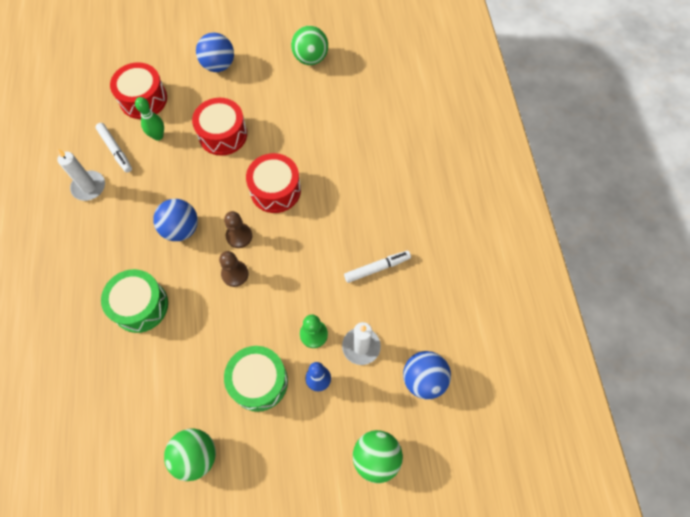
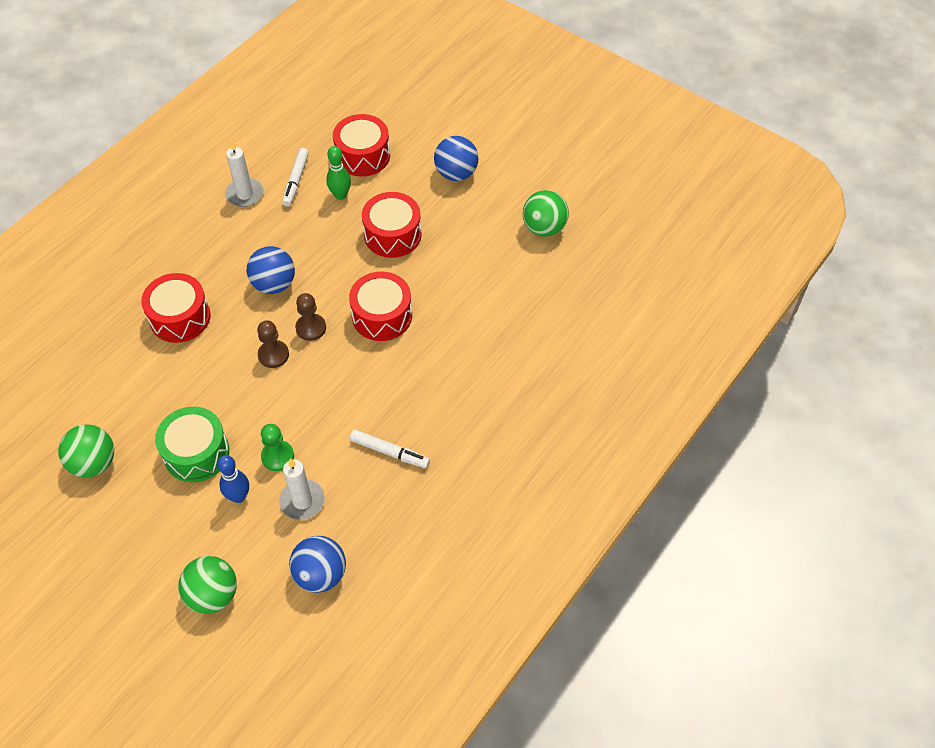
camera: 45 degrees right, 10 degrees down
green drum [101,269,168,333] -> red drum [141,273,211,343]

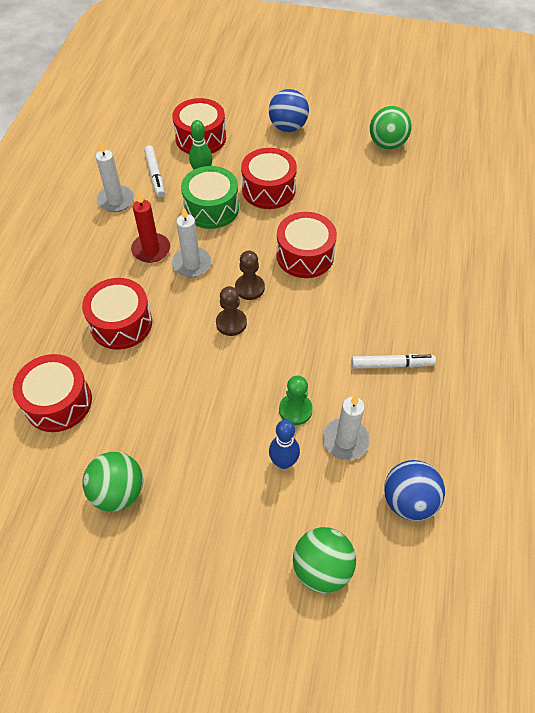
camera: 25 degrees left, 0 degrees up
green drum [155,407,229,482] -> green drum moved to [181,166,239,229]
blue ball [247,246,295,294] -> white candle [172,207,211,277]
none -> red drum [13,354,92,432]
none -> red candle [131,192,170,263]

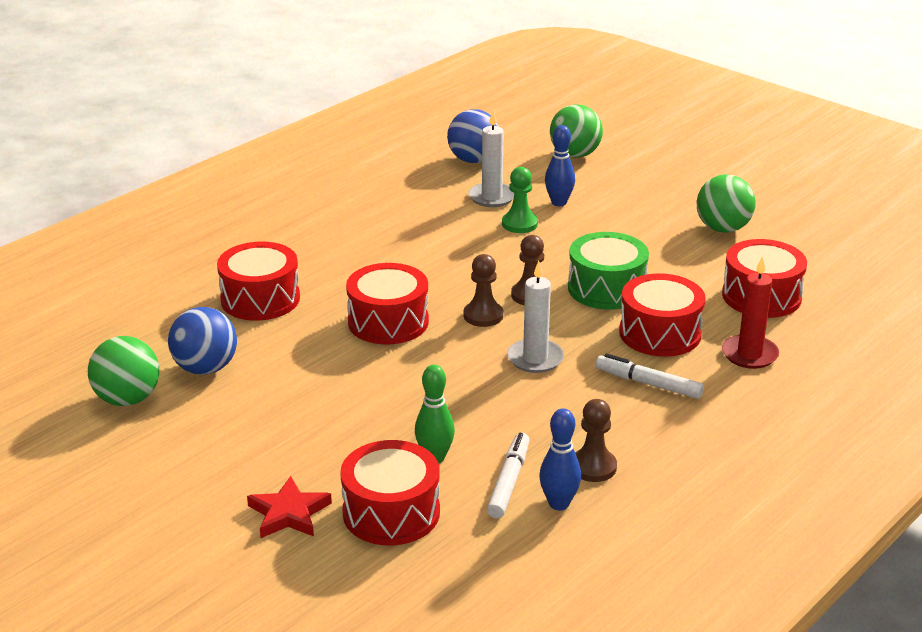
camera: 150 degrees left, 25 degrees down
white candle [96,141,134,212] -> brown pawn [575,399,617,482]
red candle [131,192,170,263] -> red candle moved to [722,256,779,369]
green drum [181,166,239,229] -> green drum moved to [568,232,649,310]
red drum [241,148,297,209] -> red drum moved to [217,242,300,321]
blue ball [269,89,309,132] -> blue ball moved to [168,307,237,375]
white marker [351,354,436,369] -> white marker moved to [596,353,704,399]
none -> red star [247,476,332,538]
none -> blue bowling pin [539,408,581,510]

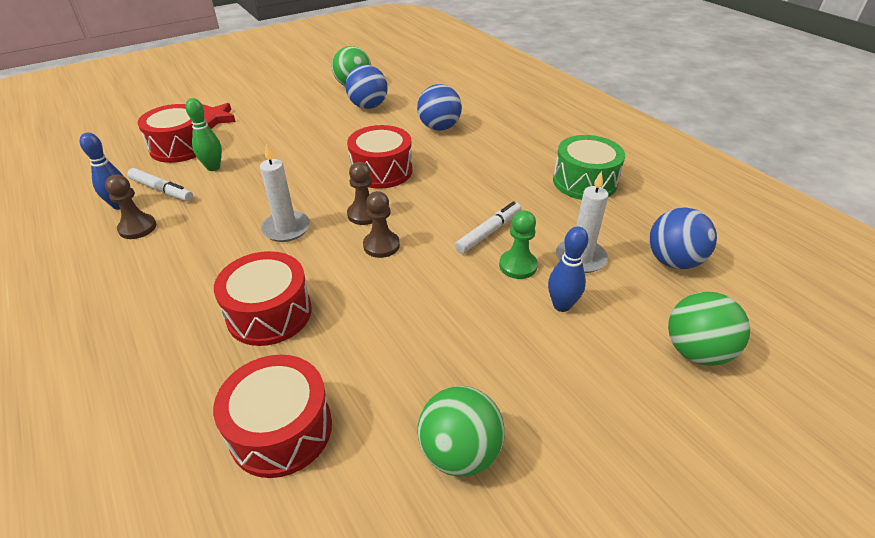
camera: 105 degrees right, 10 degrees up
red drum [217,242,300,321] -> blue ball [417,84,462,131]
green drum [568,232,649,310] -> green drum moved to [553,135,625,200]
white marker [596,353,704,399] -> white marker moved to [455,201,521,254]
red candle [722,256,779,369] -> none

